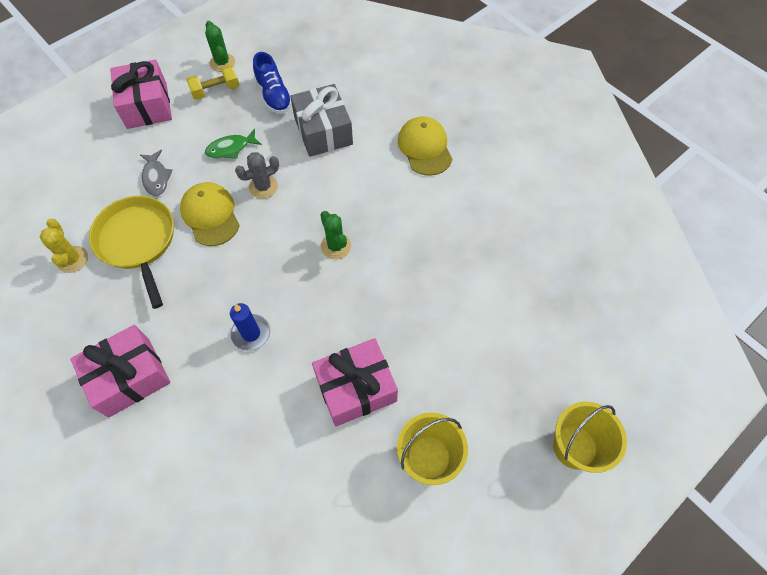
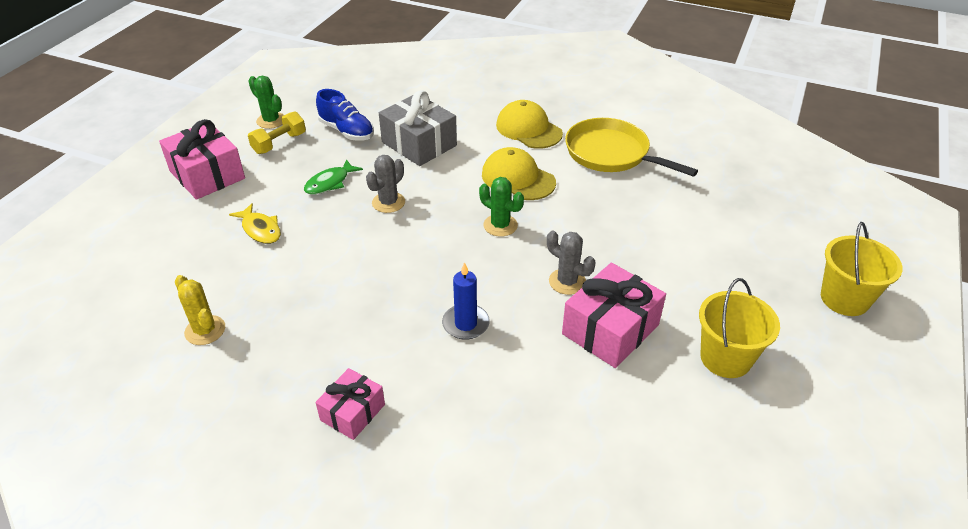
camera: 25 degrees left, 20 degrees down
pink gift [70,325,170,418] -> pink gift [316,368,385,440], size x0.60
yellow pan [89,196,174,309] -> yellow pan moved to [565,118,698,177]
grey fish [140,150,173,196] -> yellow fish [229,203,281,244]
yellow cap [180,182,240,246] -> yellow cap moved to [482,147,556,200]
none -> grey cactus [547,230,595,295]

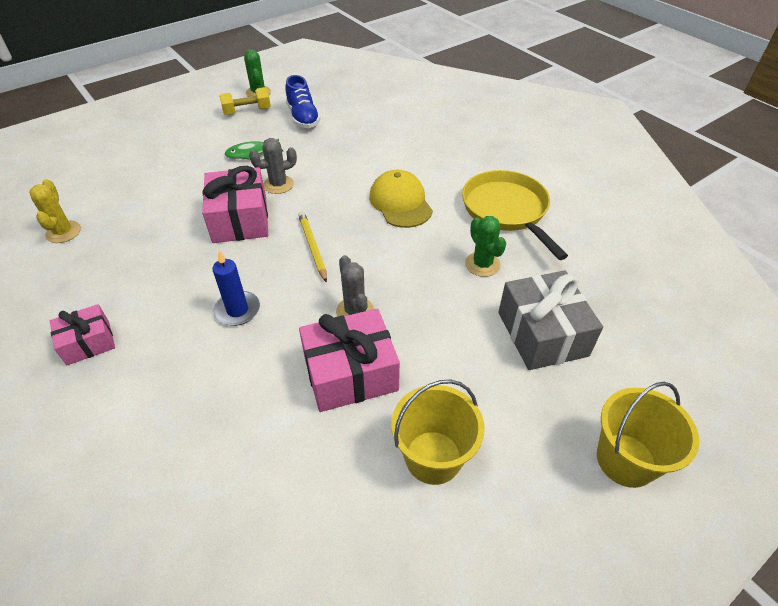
camera: 30 degrees right, 5 degrees up
pink gift [159,119,245,200] -> pink gift moved to [202,166,268,243]
yellow fish [229,203,281,244] -> none
grey gift [379,90,457,166] -> grey gift moved to [498,270,603,370]
green cactus [479,177,524,237] -> green cactus moved to [465,216,506,277]
yellow cap [496,100,563,149] -> none
none -> yellow pencil [298,212,327,283]

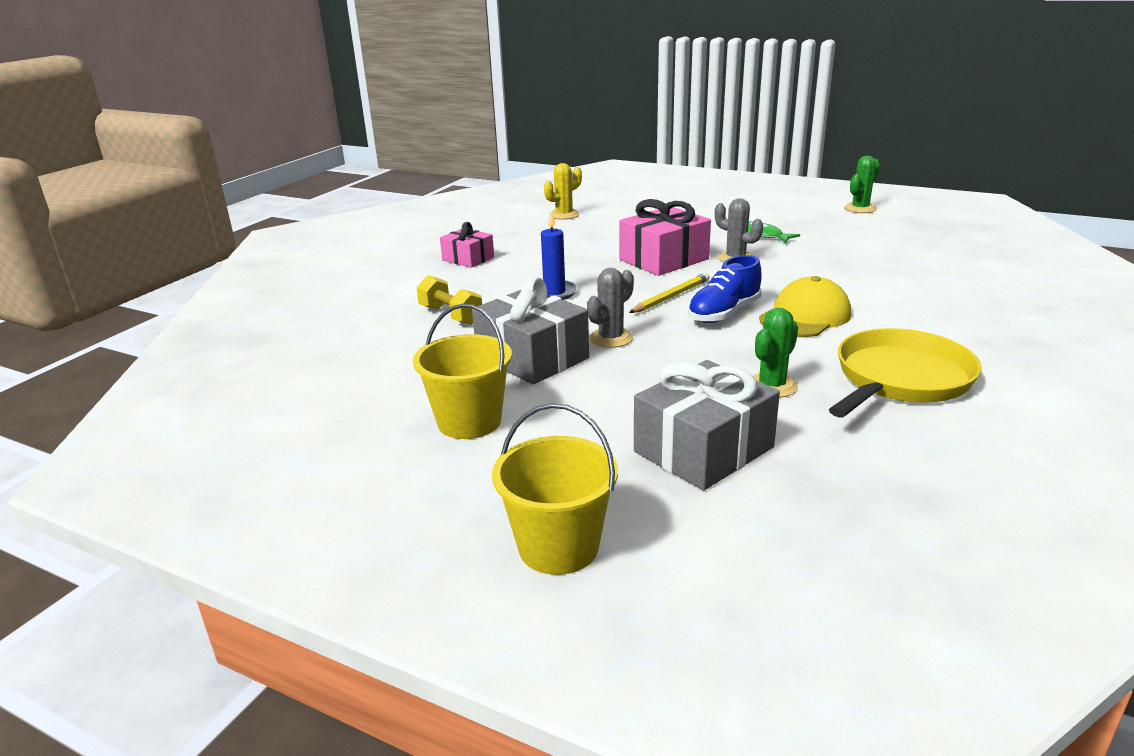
camera: 65 degrees right, 20 degrees down
yellow dumbbell [219,87,271,115] -> yellow dumbbell moved to [416,275,482,325]
blue shoe [285,75,321,128] -> blue shoe moved to [688,255,762,323]
pink gift [299,308,400,412] -> grey gift [472,277,589,385]

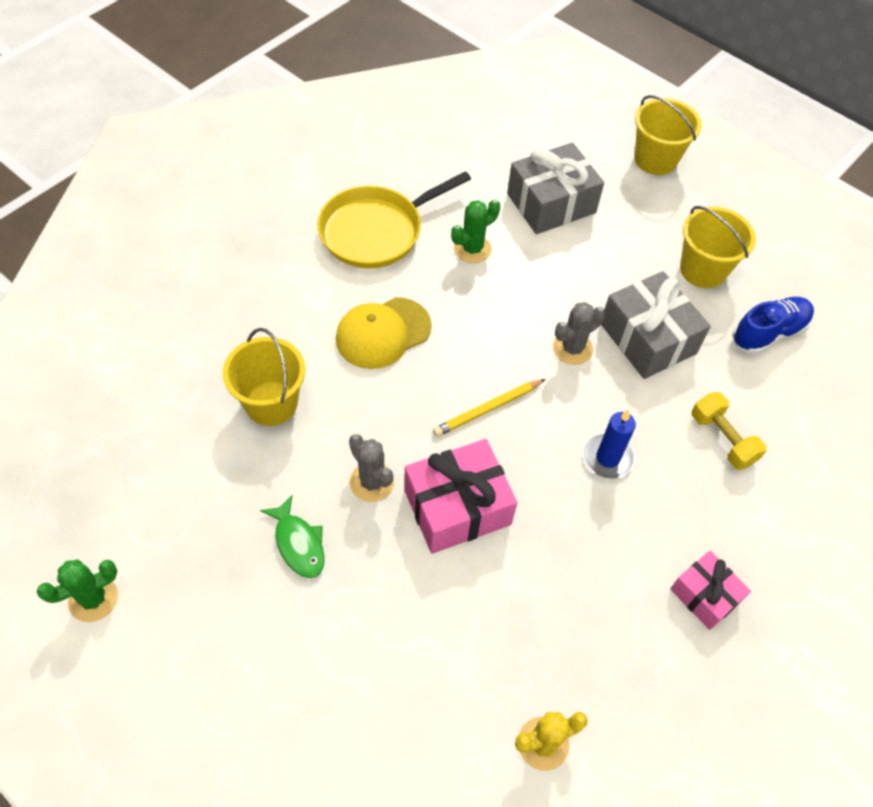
camera: 170 degrees left, 30 degrees up
blue shoe [688,255,762,323] -> blue shoe moved to [732,297,814,354]
none -> yellow bucket [223,328,305,426]

